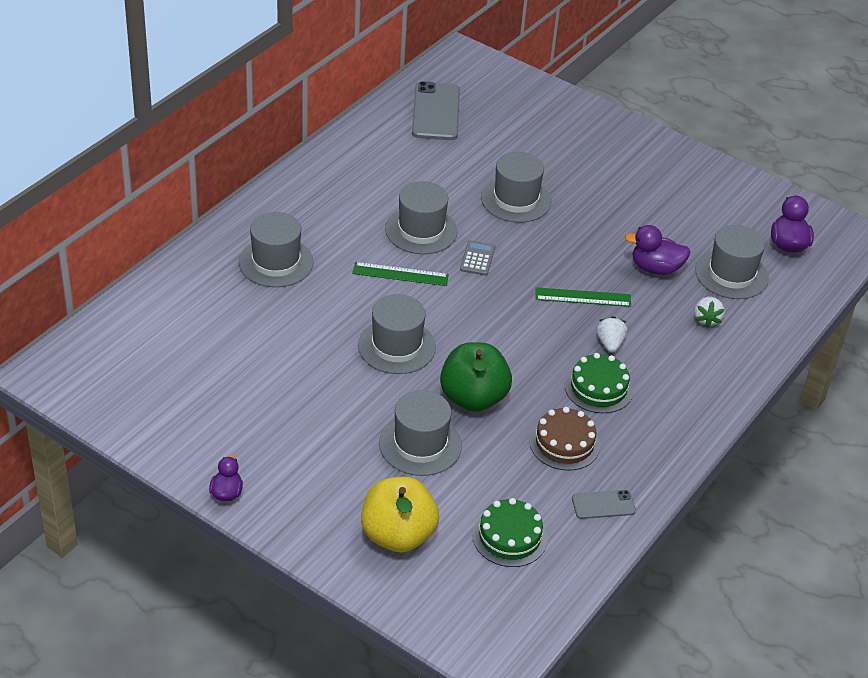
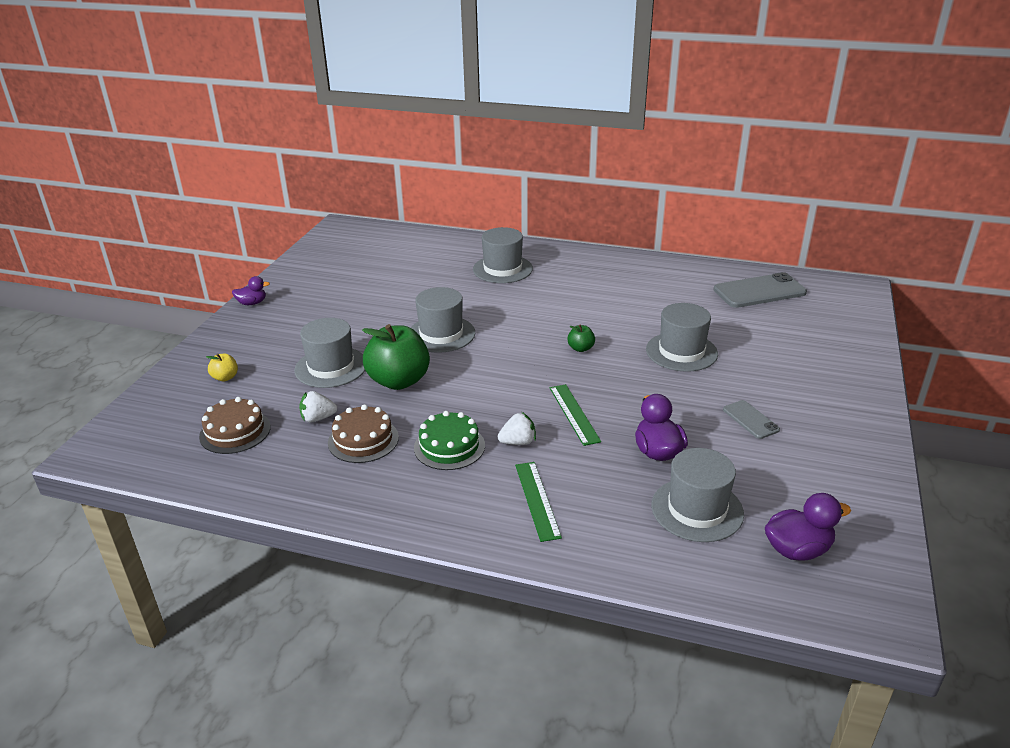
camera: 75 degrees right, 10 degrees down
green ruler [352,262,449,286] -> green ruler moved to [515,462,562,542]
yellow apple [361,477,439,552] -> yellow apple [206,354,238,382], size x0.44
grey hat [385,181,458,254] -> none
grey calculator [460,240,495,276] -> green apple [567,325,595,352]
green cake [472,498,548,567] -> brown cake [199,397,271,454]
grey phone [572,490,636,519] -> grey phone moved to [723,400,780,439]
white strawberry [694,297,725,328] -> white strawberry moved to [299,391,337,423]

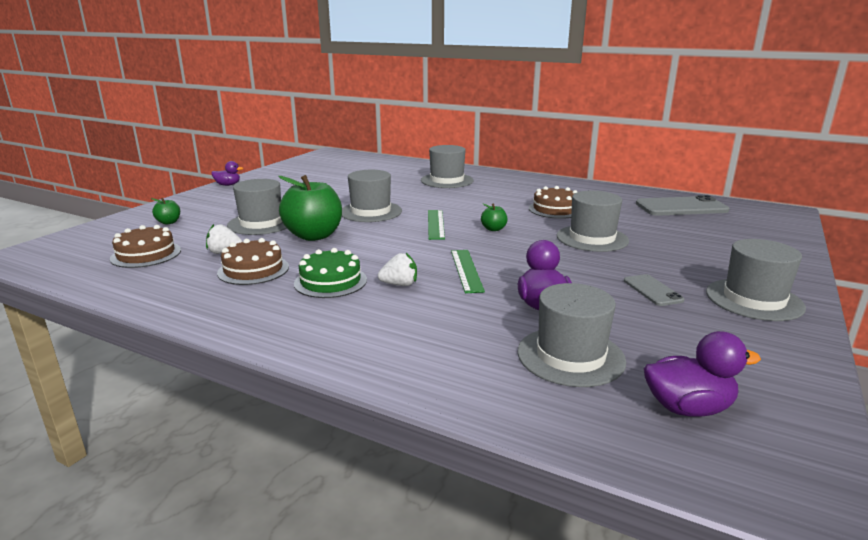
camera: 10 degrees right, 10 degrees down
yellow apple [206,354,238,382] -> green apple [151,198,180,225]
green ruler [515,462,562,542] -> green ruler moved to [428,210,445,240]
none -> brown cake [529,186,577,219]
none -> grey hat [706,239,806,321]

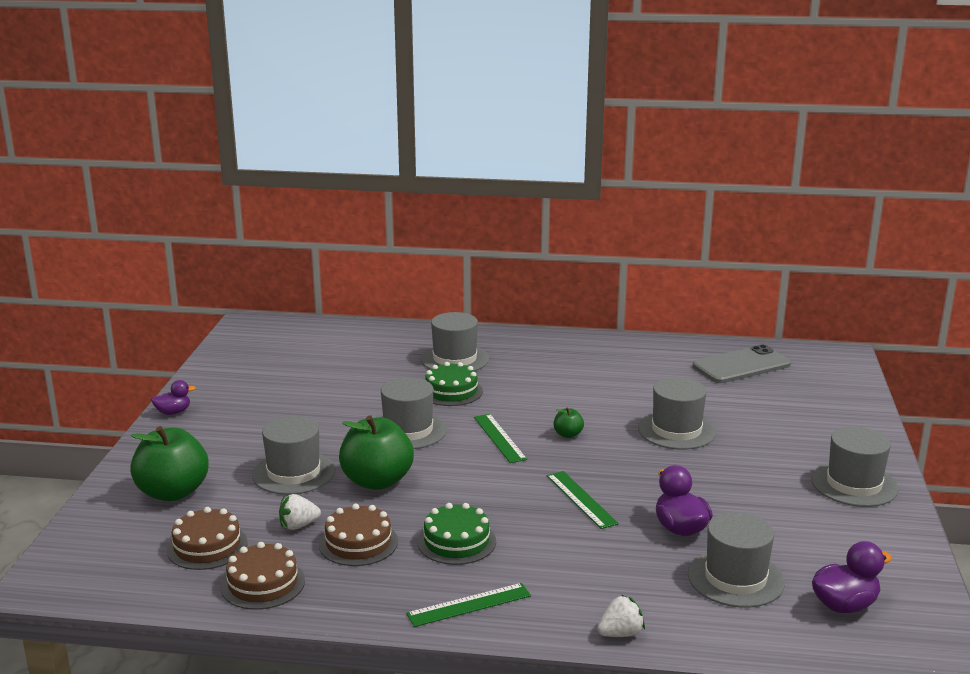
camera: 20 degrees left, 0 degrees up
green apple [151,198,180,225] -> green apple [130,426,209,501], size x2.25
white strawberry [378,253,417,286] -> white strawberry moved to [597,595,645,637]
brown cake [529,186,577,219] -> brown cake moved to [221,542,305,610]
grey phone [624,274,684,306] -> none
none -> green ruler [406,583,531,627]
none -> green cake [425,362,483,406]

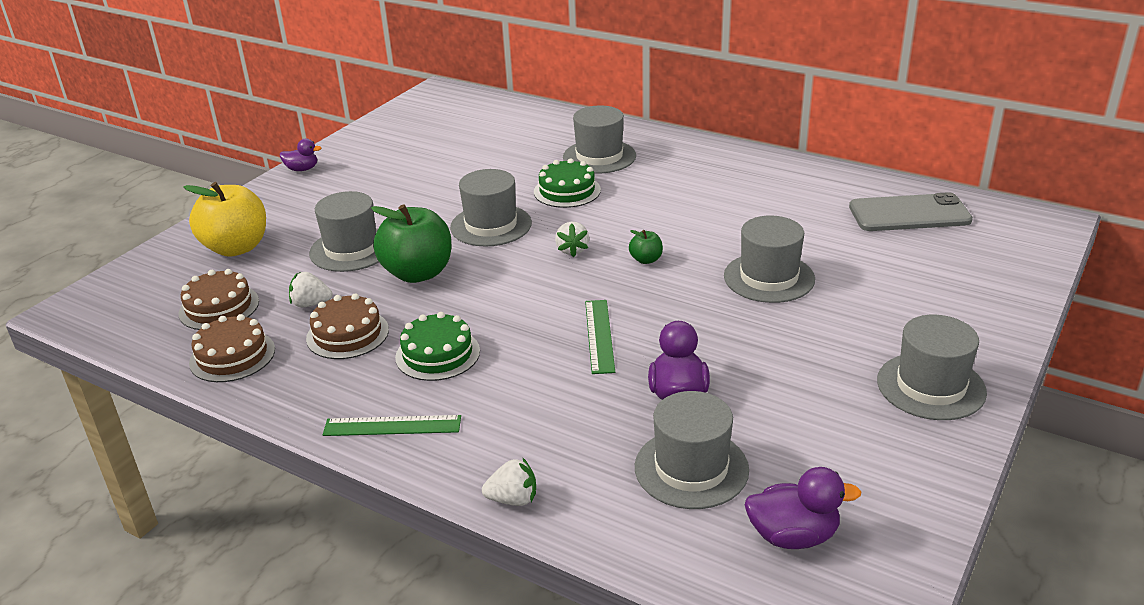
camera: 25 degrees right, 10 degrees up
green apple [130,426,209,501] -> yellow apple [183,182,266,257]
green ruler [474,414,527,463] -> white strawberry [555,222,589,257]

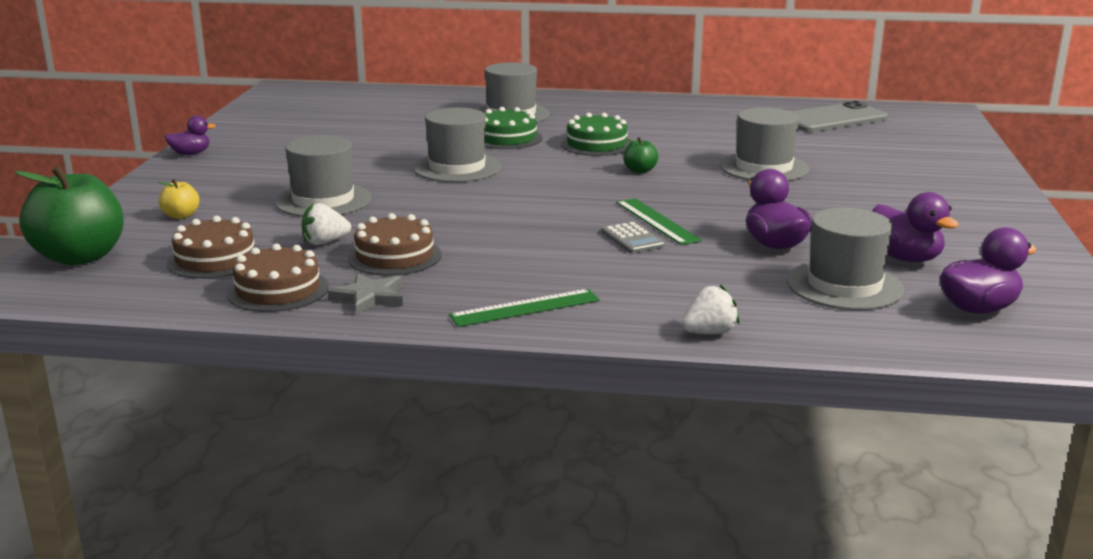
camera: 25 degrees left, 10 degrees down
yellow apple [183,182,266,257] -> yellow apple [158,179,199,219], size x0.44
green apple [371,204,451,283] -> green apple moved to [14,165,124,266]
green cake [395,312,480,381] -> green cake moved to [561,113,632,156]
white strawberry [555,222,589,257] -> none
grey hat [877,315,987,420] -> none
none -> grey star [327,273,403,315]
none -> grey calculator [601,222,665,253]
none -> purple duck [872,192,959,262]

